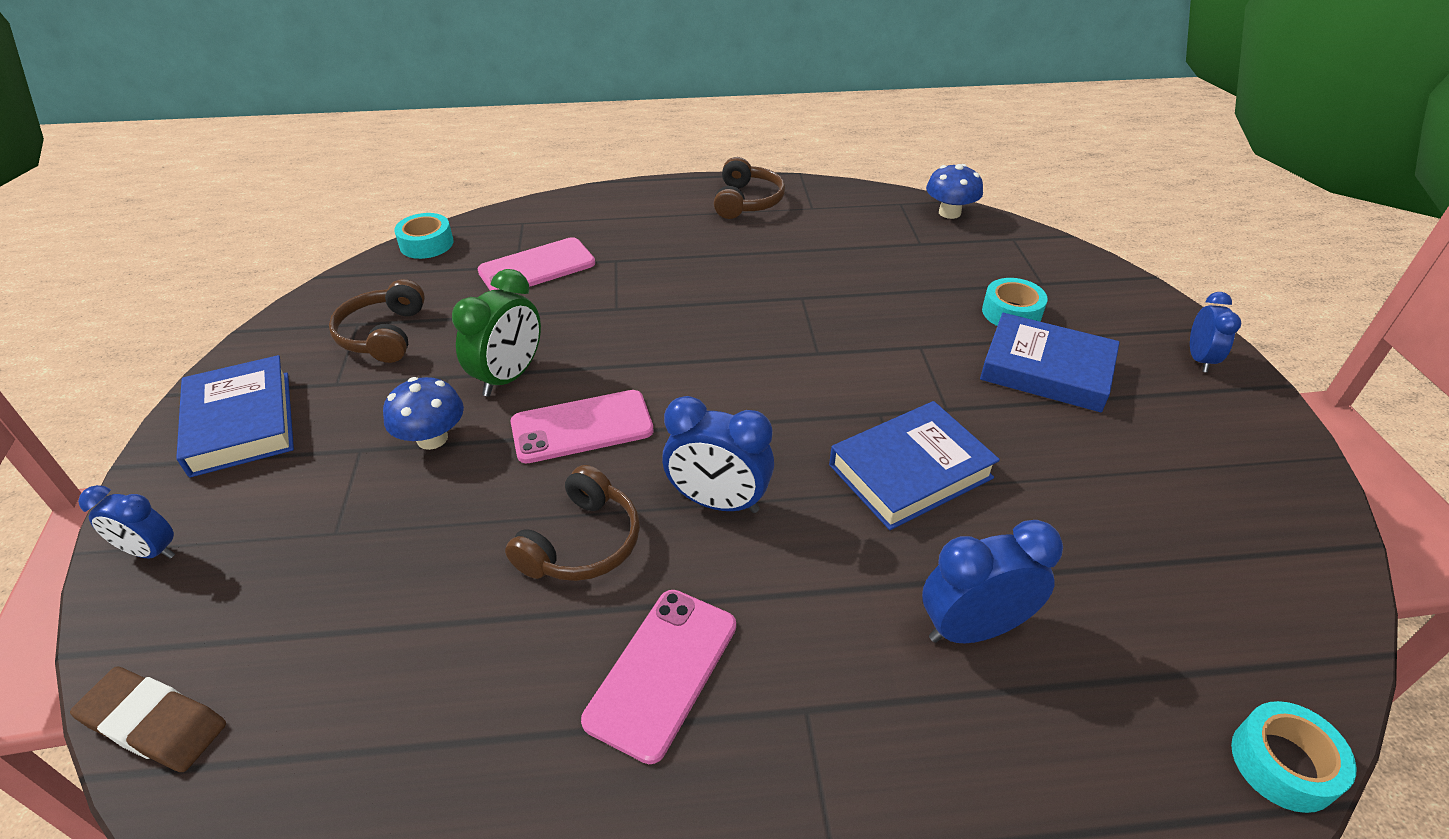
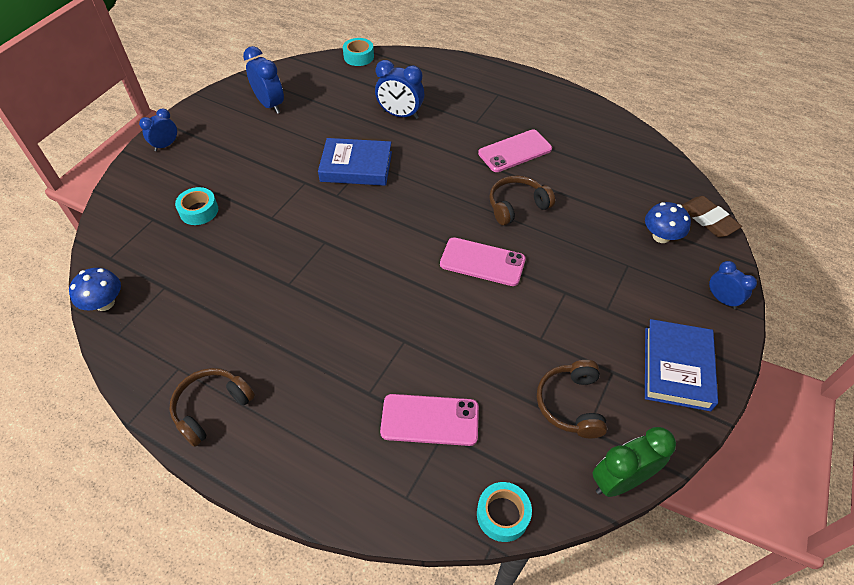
camera: 145 degrees left, 10 degrees up
brown headphones [329,279,425,363] -> brown headphones turned 150 degrees clockwise [537,360,607,438]
blue mushroom [383,377,464,450] -> blue mushroom moved to [645,202,691,243]
green clock [452,269,541,397] -> green clock moved to [593,427,676,497]
blue clock [662,396,774,513] -> blue clock moved to [243,46,284,114]
blue book [980,313,1120,412] -> none

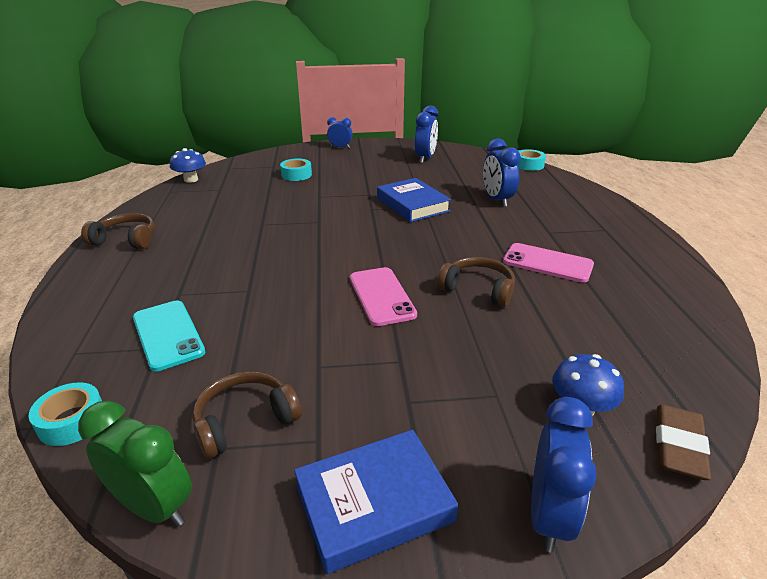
camera: 55 degrees right, 20 degrees down
pink phone [380,394,479,446] -> turquoise phone [133,300,205,371]
blue clock [709,261,757,309] -> blue clock [531,397,597,552], size x1.56

